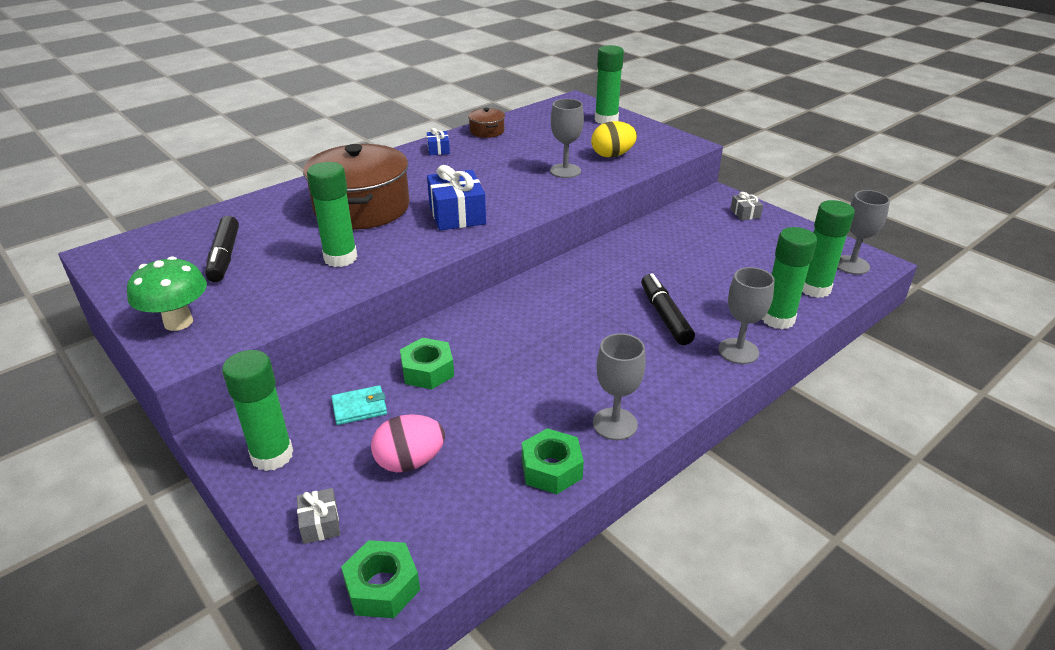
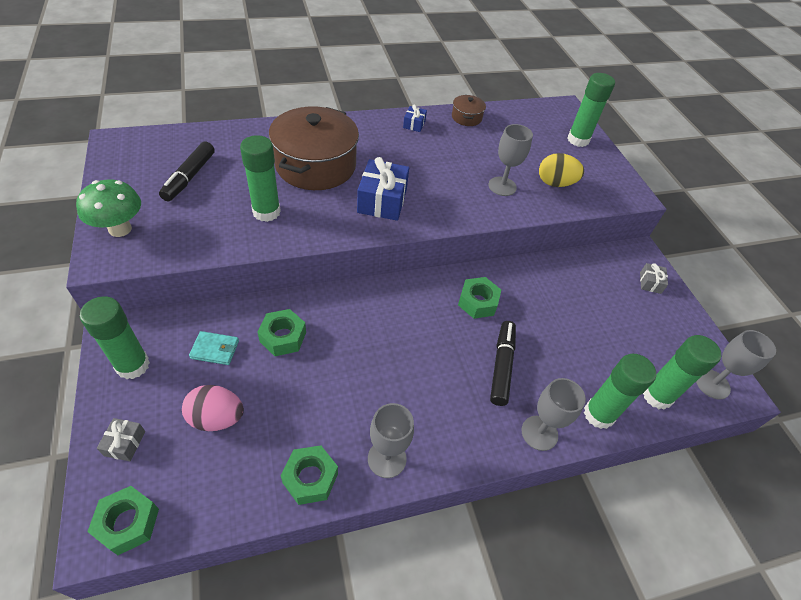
camera: 20 degrees right, 15 degrees up
none -> green nut [458,277,501,319]

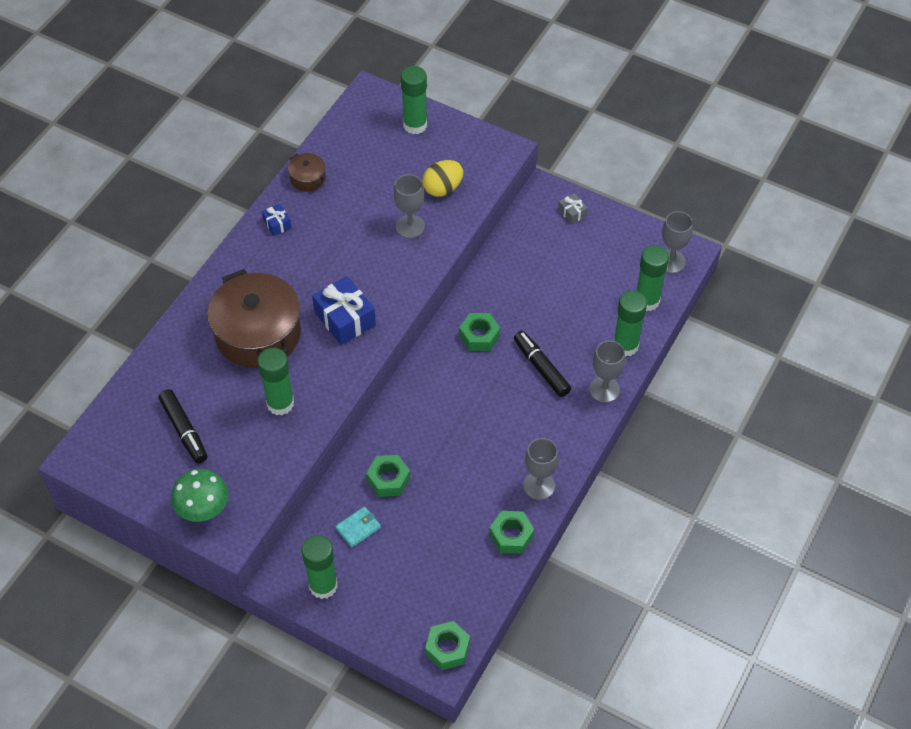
camera: 40 degrees left, 5 degrees up
grey gift [97,418,145,461] -> none
pink egg [182,385,244,431] -> none

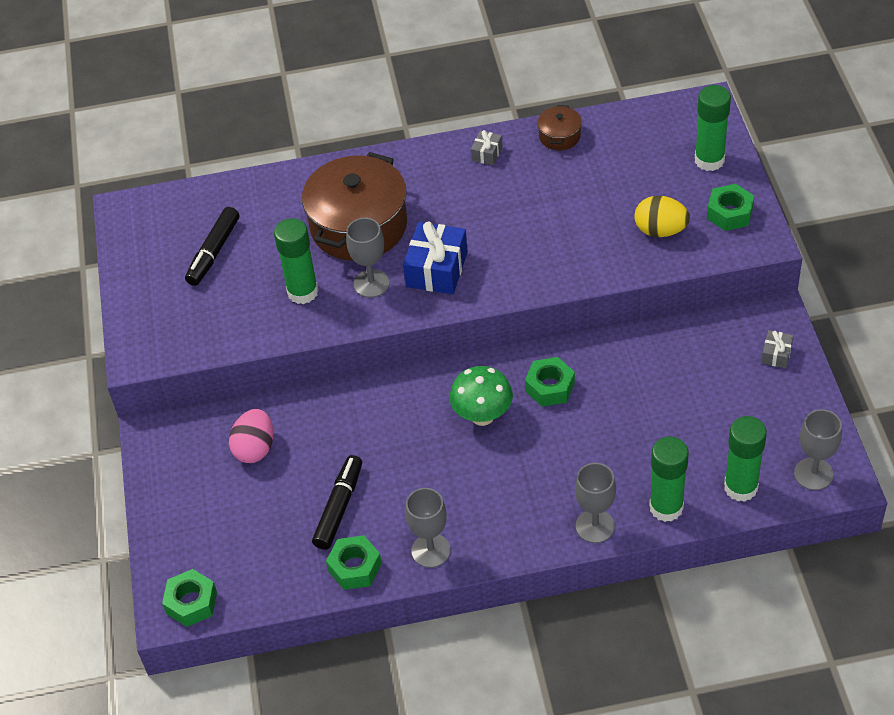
camera: 55 degrees right, 5 degrees down
green mushroom [171,469,228,522] -> green mushroom moved to [449,366,513,426]
blue gift [262,204,291,236] -> grey gift [471,130,503,165]
green glue stick [302,535,338,599] -> none
turquoise wallet [335,506,381,548] -> pink egg [229,409,274,463]
green nut [366,455,410,497] -> green nut moved to [707,184,754,231]
grey goblet [394,174,425,238] -> grey goblet moved to [346,218,390,298]
black marker [514,331,571,397] -> black marker moved to [312,455,362,550]

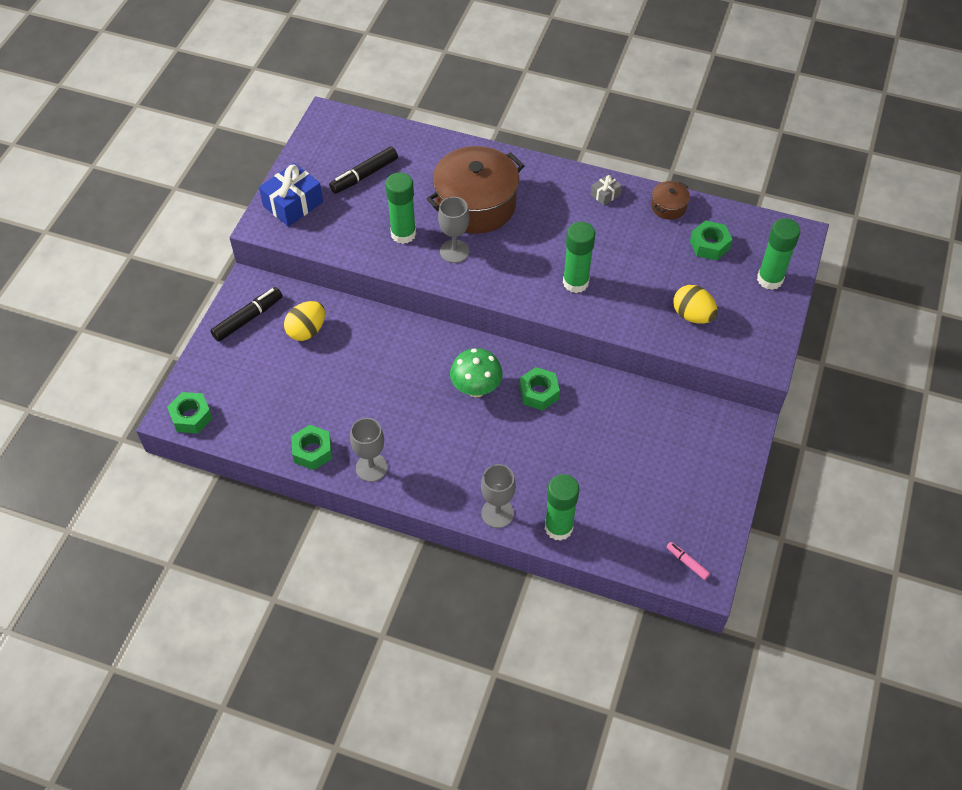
camera: 25 degrees right, 5 degrees up
pink egg [229,409,274,463] -> yellow egg [284,301,325,341]
black marker [312,455,362,550] -> black marker moved to [210,287,283,342]
blue gift [403,221,468,294] -> blue gift moved to [259,163,323,227]
green nut [707,184,754,231] -> green nut moved to [690,220,732,261]
green glue stick [724,416,767,502] -> green glue stick moved to [563,222,595,293]
grey gift [761,330,794,368] -> none
grey goblet [794,409,842,490] -> pink marker [667,542,710,580]

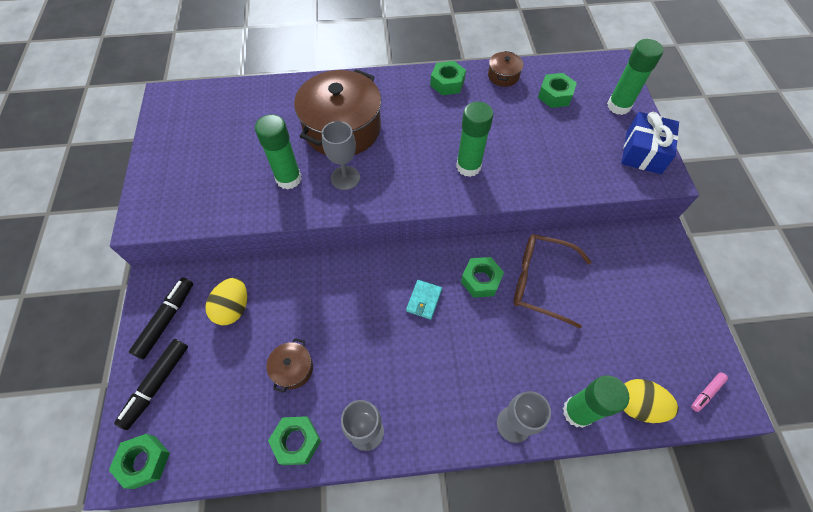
camera: 25 degrees left, 5 degrees up
blue gift [259,163,323,227] -> blue gift moved to [621,112,679,174]
black marker [329,147,398,194] -> black marker moved to [114,339,188,430]
green mushroom [450,348,503,397] -> turquoise wallet [406,280,442,320]
grey gift [591,174,622,206] -> green nut [430,61,466,95]
pink marker [667,542,710,580] -> pink marker turned 60 degrees counterclockwise [691,372,728,412]
yellow egg [673,285,718,324] -> yellow egg moved to [624,379,679,423]
none -> brown pot [266,338,313,393]
none -> brown glasses [514,234,592,329]

